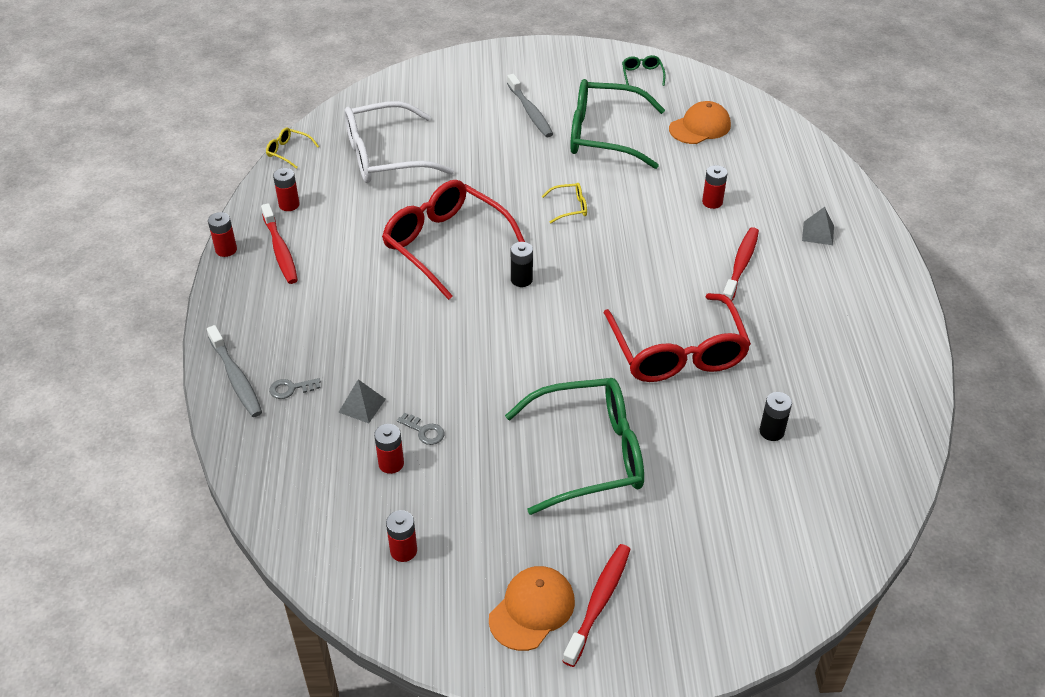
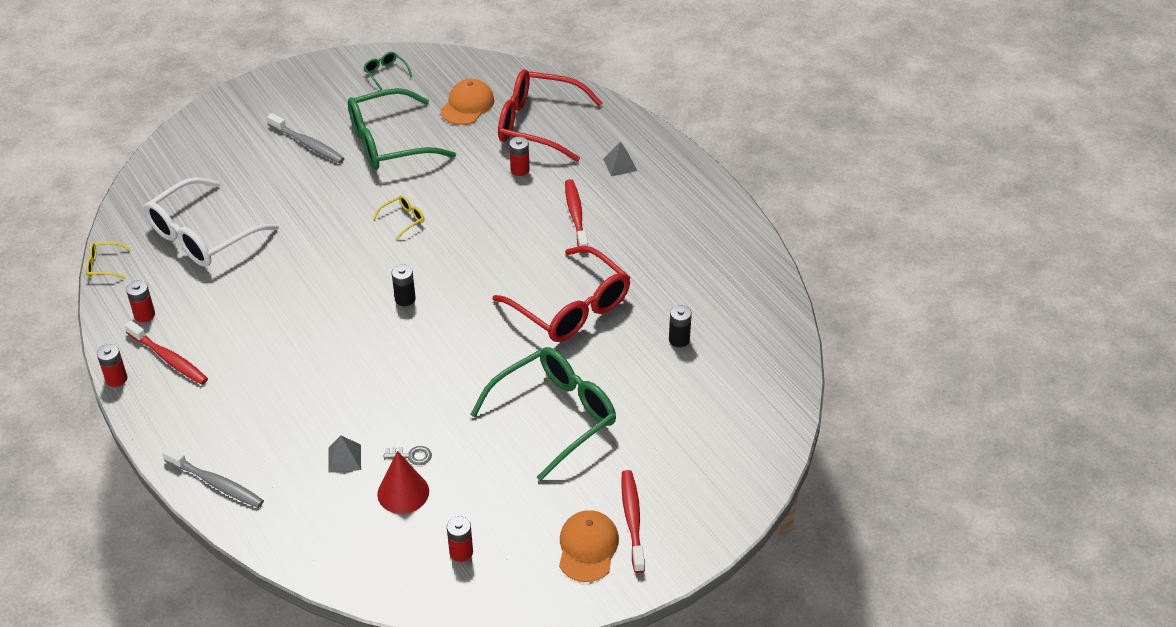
camera: 30 degrees left, 0 degrees up
grey key [269,378,321,399] -> none
red battery [374,424,404,474] -> red cone [377,451,429,514]
red glasses [382,180,525,300] -> red glasses moved to [498,69,603,162]

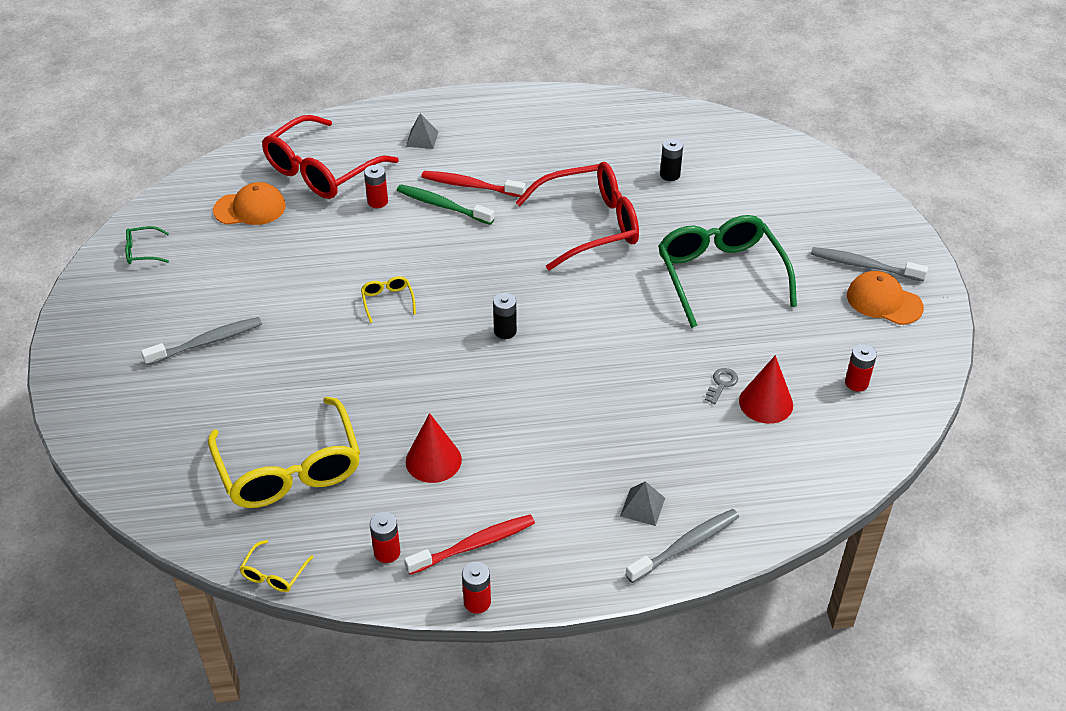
camera: 65 degrees left, 0 degrees up
white glasses [144,177,279,267] -> yellow glasses [208,397,360,508]
grey pyramid [328,435,361,473] -> grey pyramid moved to [620,481,665,526]
green glasses [348,88,456,170] -> none
orange cap [441,79,494,125] -> orange cap turned 120 degrees clockwise [213,182,286,225]
red toothbrush [621,470,645,573] -> grey toothbrush [811,247,928,282]
none -> green toothbrush [397,184,494,225]
none -> red cone [406,413,462,483]

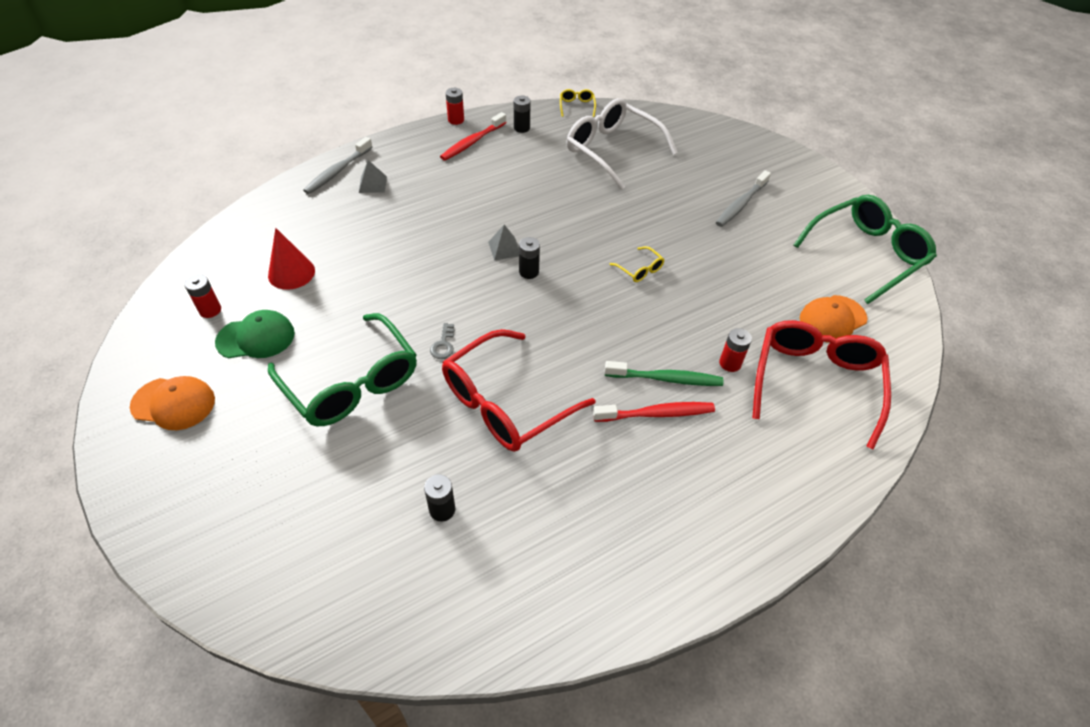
camera: 155 degrees right, 5 degrees up
green glasses [125,226,169,264] -> green glasses [794,195,937,304], size x2.44
yellow glasses [208,397,360,508] -> white glasses [567,98,678,190]
red battery [370,512,400,563] -> black battery [514,96,531,133]
grey pyramid [406,113,438,149] -> grey pyramid moved to [488,225,519,260]
red cone [406,413,462,483] -> none
grey key [705,368,738,404] -> grey key moved to [430,323,454,359]
grey toothbrush [811,247,928,282] -> none
none -> green cap [215,310,295,359]

